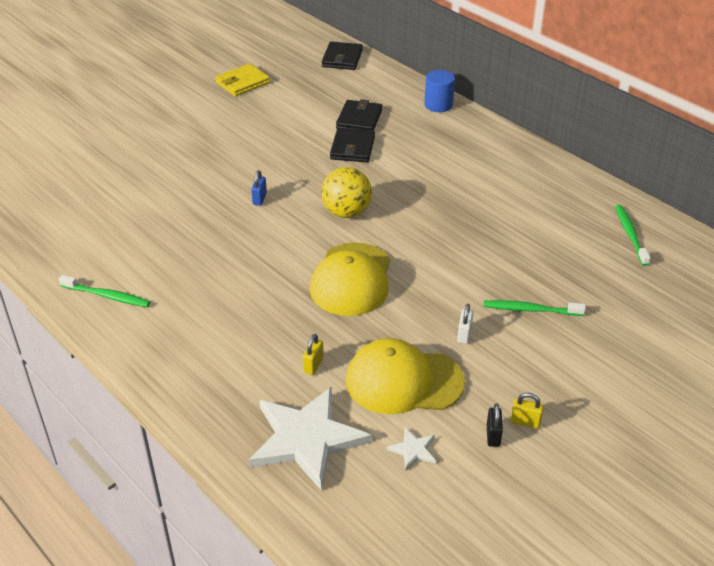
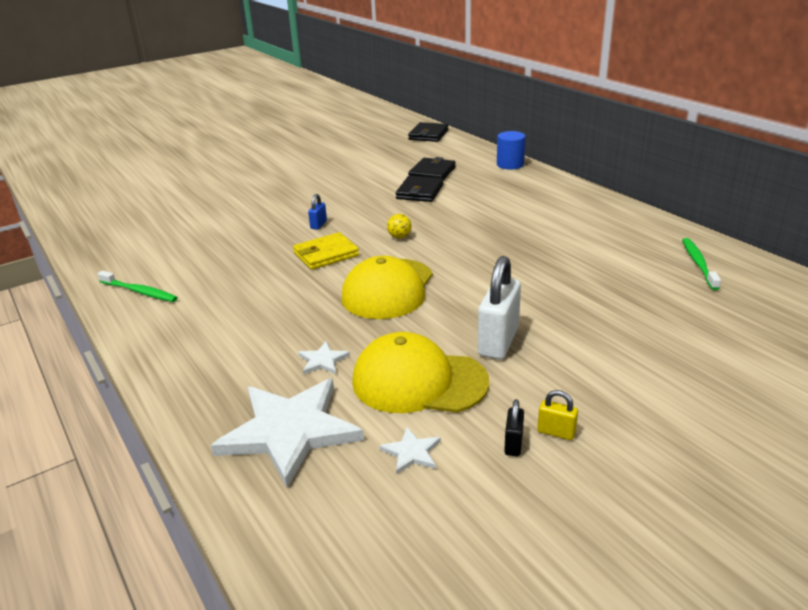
camera: 10 degrees right, 10 degrees down
yellow wallet [215,63,270,96] -> yellow wallet moved to [293,232,359,270]
yellow padlock [303,334,324,375] -> white star [298,341,350,374]
yellow ball [321,167,372,218] -> yellow ball [387,214,412,238], size x0.48
white padlock [457,304,474,344] -> white padlock [478,256,521,360], size x2.12
green toothbrush [484,300,586,316] -> none

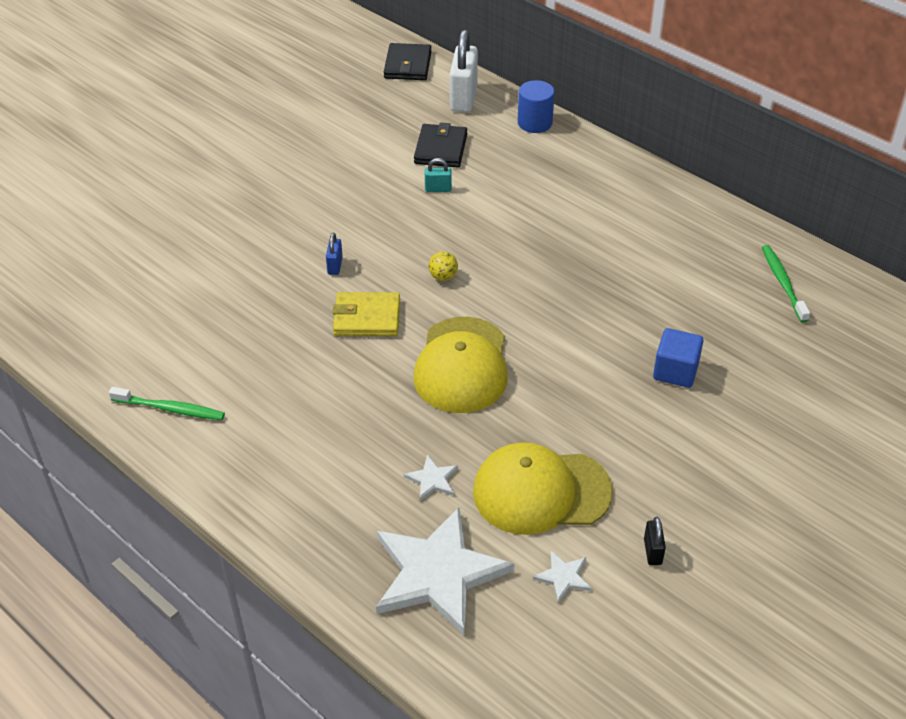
camera: 15 degrees left, 15 degrees up
yellow wallet [293,232,359,270] -> yellow wallet turned 45 degrees clockwise [332,292,400,336]
black wallet [396,175,443,202] -> turquoise padlock [425,158,452,192]
white padlock [478,256,521,360] -> white padlock moved to [450,30,478,112]
yellow padlock [537,390,578,440] -> none
none -> blue cube [653,328,704,388]

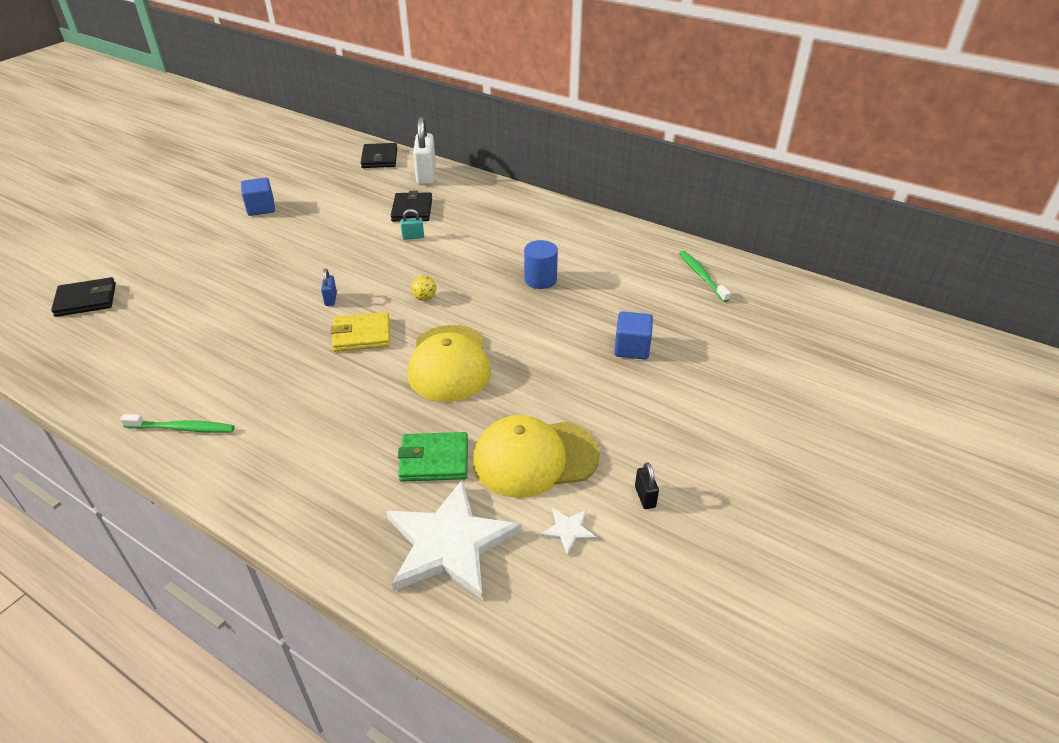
camera: 10 degrees left, 5 degrees down
white star [404,454,458,501] -> green wallet [398,432,468,482]
blue cylinder [518,80,555,133] -> blue cylinder moved to [524,240,558,289]
none -> black wallet [51,277,116,317]
none -> blue cube [241,178,275,216]

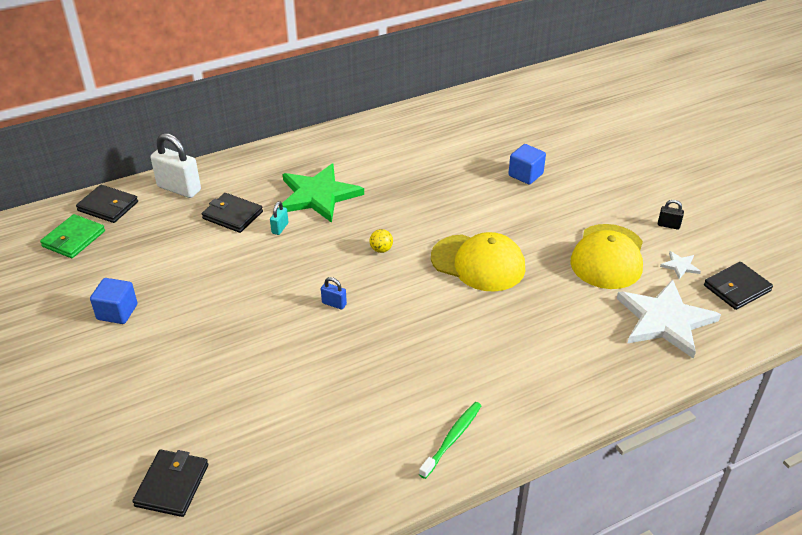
camera: 60 degrees left, 0 degrees up
yellow wallet [330,312,390,352] -> none
green wallet [398,432,468,482] -> green wallet moved to [40,214,105,258]
blue cylinder [524,240,558,289] -> none
green toothbrush [679,251,731,302] -> none
none -> green star [282,163,364,223]
none -> black wallet [704,262,773,310]

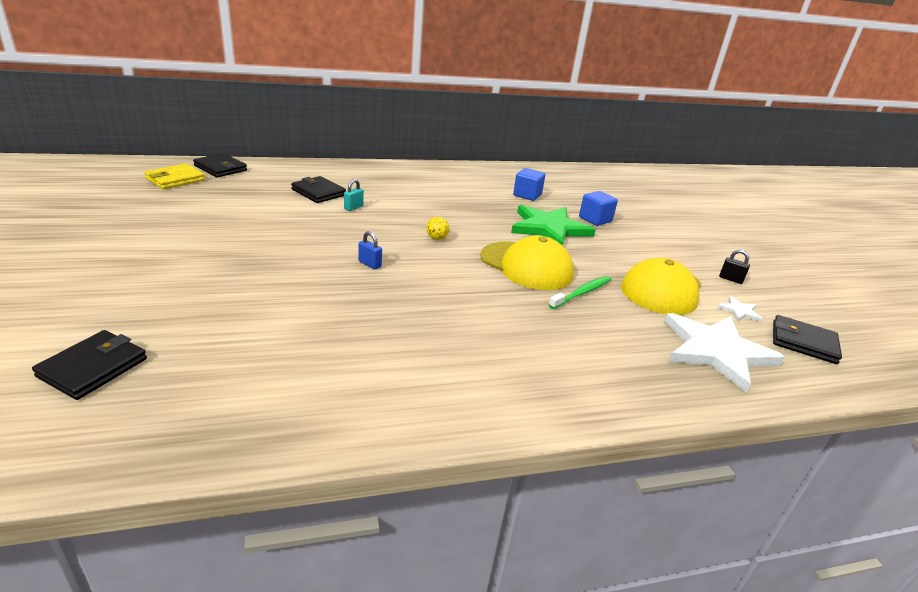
camera: 10 degrees right, 10 degrees down
green wallet [40,214,105,258] -> yellow wallet [144,163,205,189]
blue cube [90,278,138,324] -> blue cube moved to [513,168,545,201]
white padlock [151,133,201,198] -> none
green star [282,163,364,223] -> green star moved to [511,205,596,245]
green toothbrush [419,402,481,479] -> green toothbrush moved to [549,276,611,309]
black wallet [704,262,773,310] -> black wallet turned 45 degrees clockwise [773,315,842,364]

